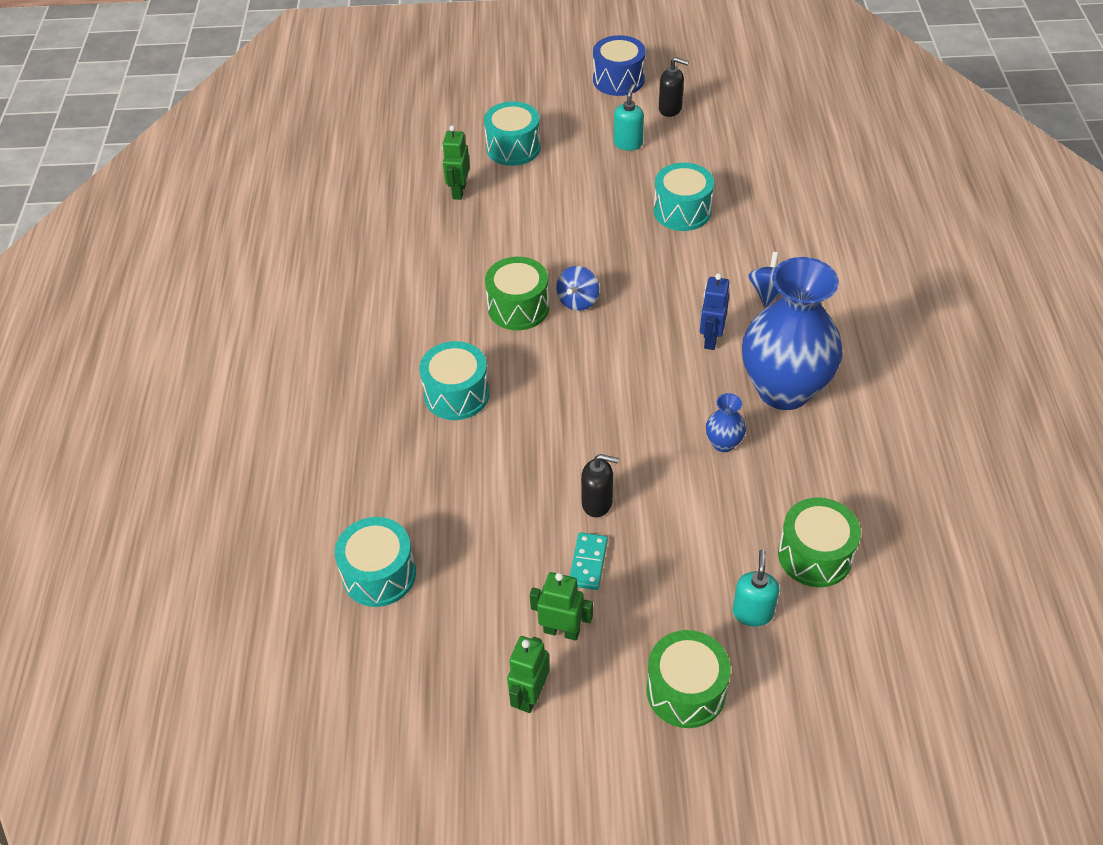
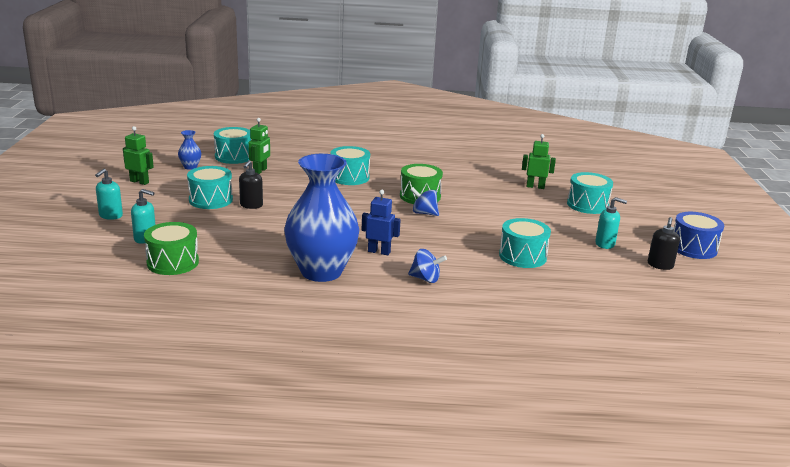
camera: 90 degrees right, 25 degrees down
green robot [530,572,593,641] -> green robot moved to [248,118,270,174]
turquoise domino [570,532,608,590] -> turquoise drum [187,166,233,209]
green drum [646,630,731,728] -> turquoise soap dispenser [95,169,123,220]
blue vase [706,393,746,452] -> blue vase moved to [178,130,201,170]

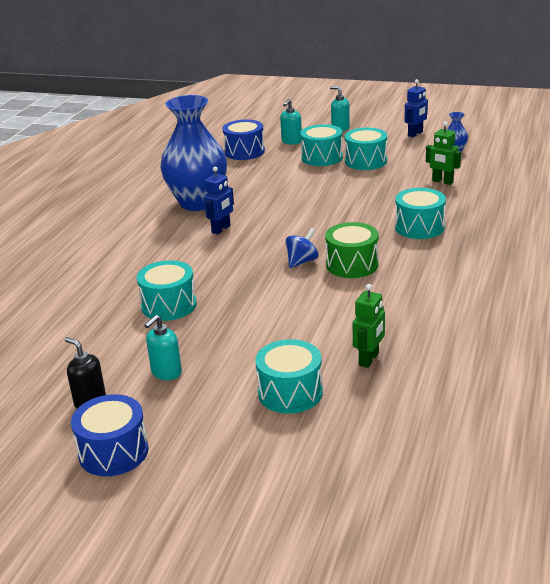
camera: 110 degrees right, 5 degrees up
green robot [123,126,154,185] -> blue robot [405,79,428,137]
green drum [144,222,199,275] -> blue drum [222,119,265,160]
turquoise drum [214,127,252,164] -> turquoise drum moved to [300,124,343,166]
black soap dispenser [239,160,263,209] -> none
blue spinning top [408,249,447,283] -> none

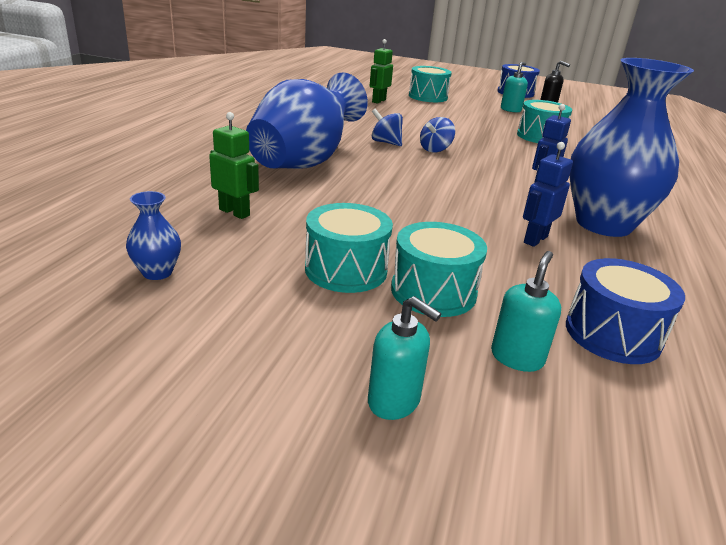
camera: 175 degrees right, 0 degrees up
green drum [325,222,379,278] -> blue spinning top [372,109,403,146]
turquoise drum [395,188,446,239] -> blue vase [246,72,368,169]
blue robot [405,79,428,137] -> blue robot moved to [523,142,573,247]

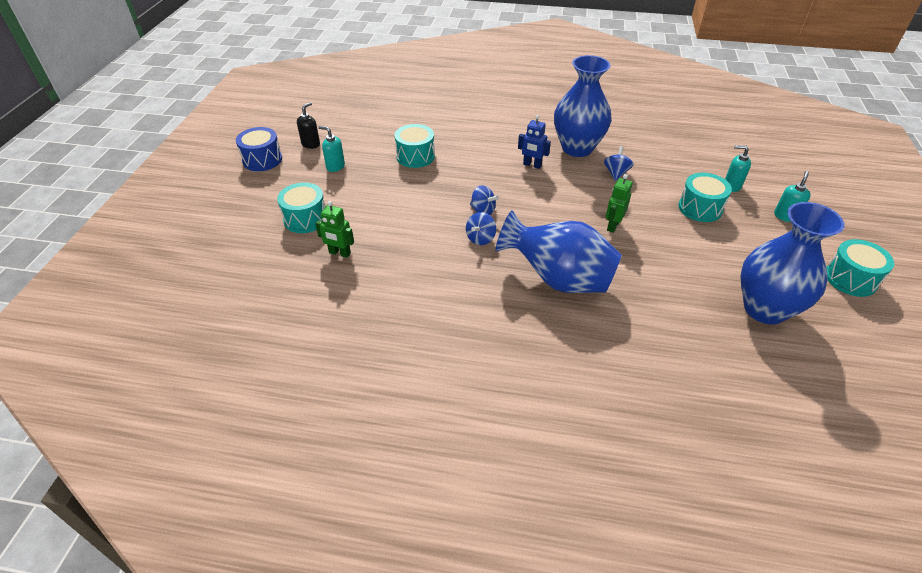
camera: 95 degrees left, 15 degrees up
blue vase [126,191,181,280] -> blue vase [740,202,845,325], size x2.49
green robot [209,112,259,219] -> green robot moved to [606,174,633,233]
turquoise drum [305,203,393,293] -> turquoise drum moved to [826,239,894,297]
blue robot [523,142,573,247] -> blue spinning top [604,146,634,181]
blue drum [566,258,685,364] -> none

